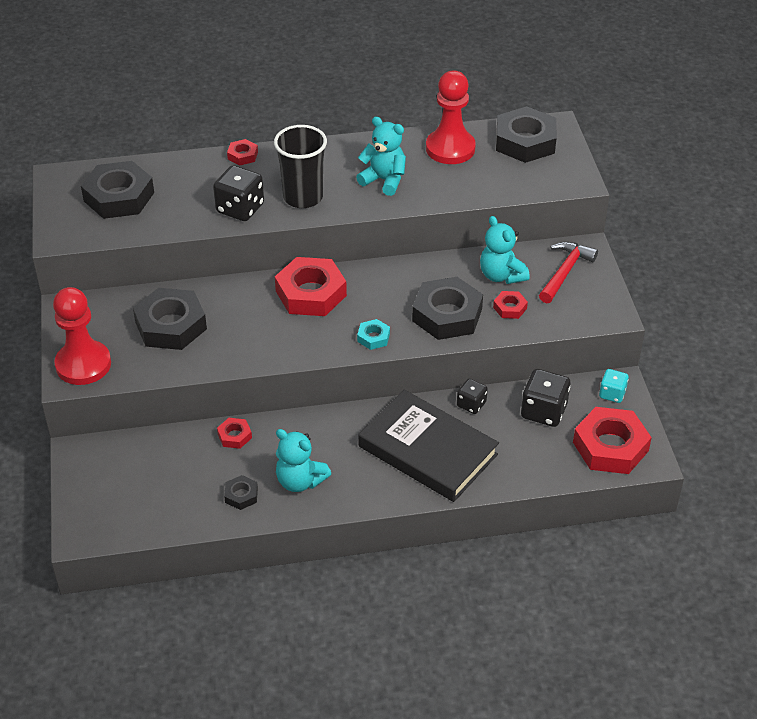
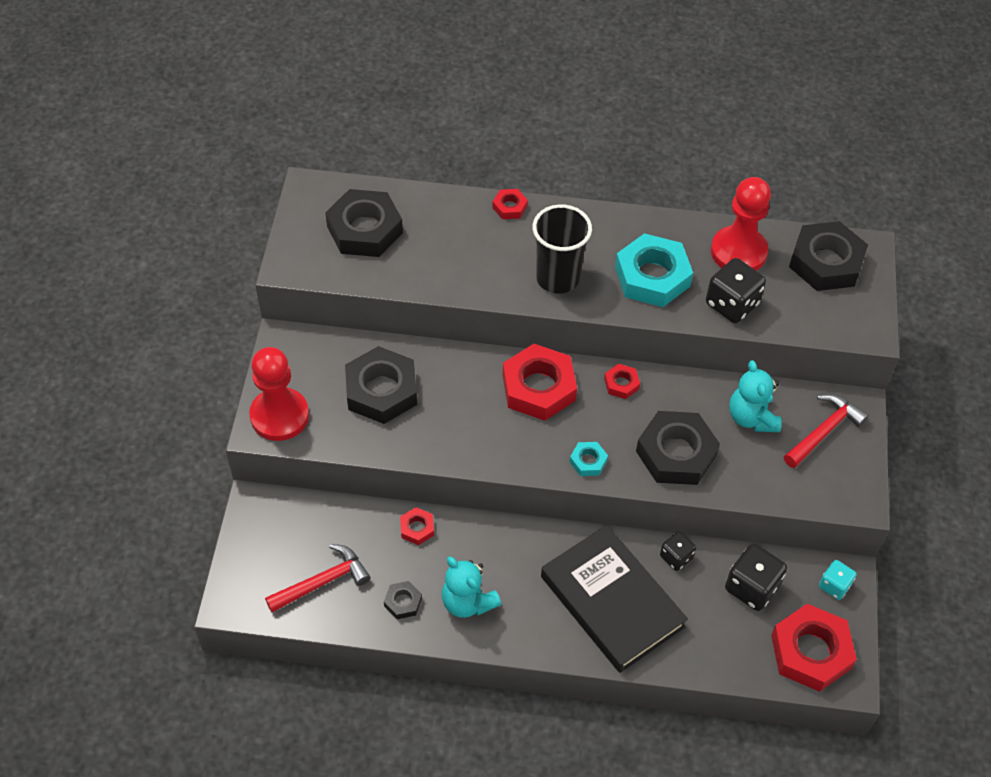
camera: 15 degrees right, 10 degrees up
black dice [213,165,264,221] -> black dice moved to [706,258,766,323]
turquoise teddy bear [356,117,406,196] -> turquoise nut [615,233,693,307]
red nut [493,291,528,319] -> red nut moved to [604,364,640,399]
none -> red hammer [265,544,370,612]

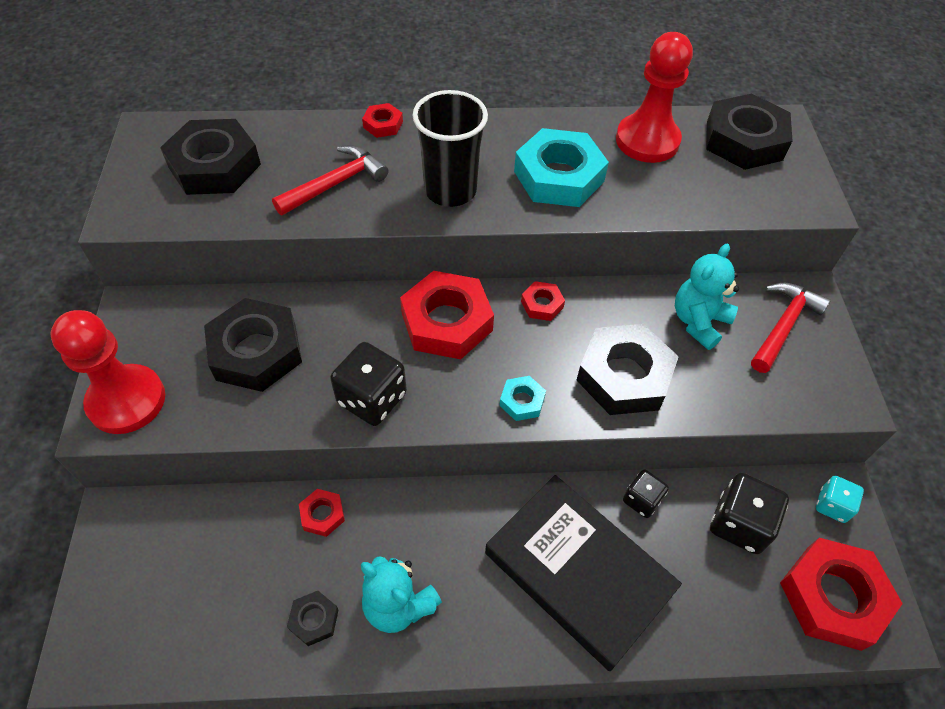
camera: 10 degrees left, 0 degrees up
red hammer [265,544,370,612] -> red hammer moved to [272,145,388,215]
black dice [706,258,766,323] -> black dice moved to [330,342,407,426]
turquoise teddy bear [729,360,782,432] -> turquoise teddy bear turned 60 degrees clockwise [675,244,739,350]

